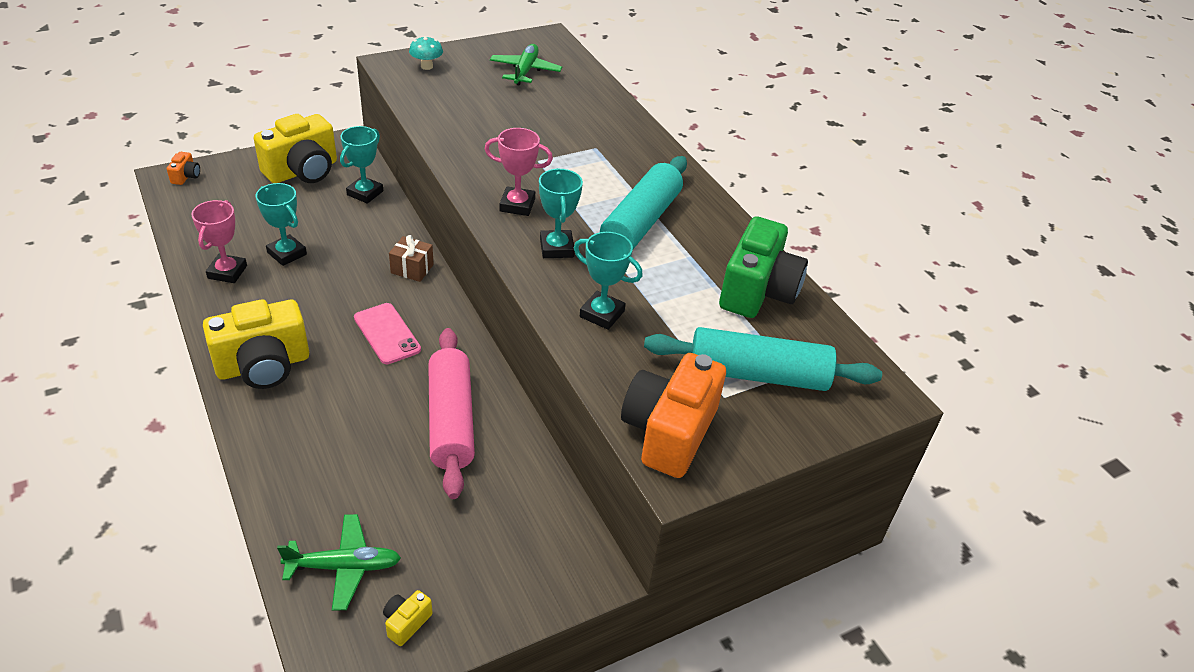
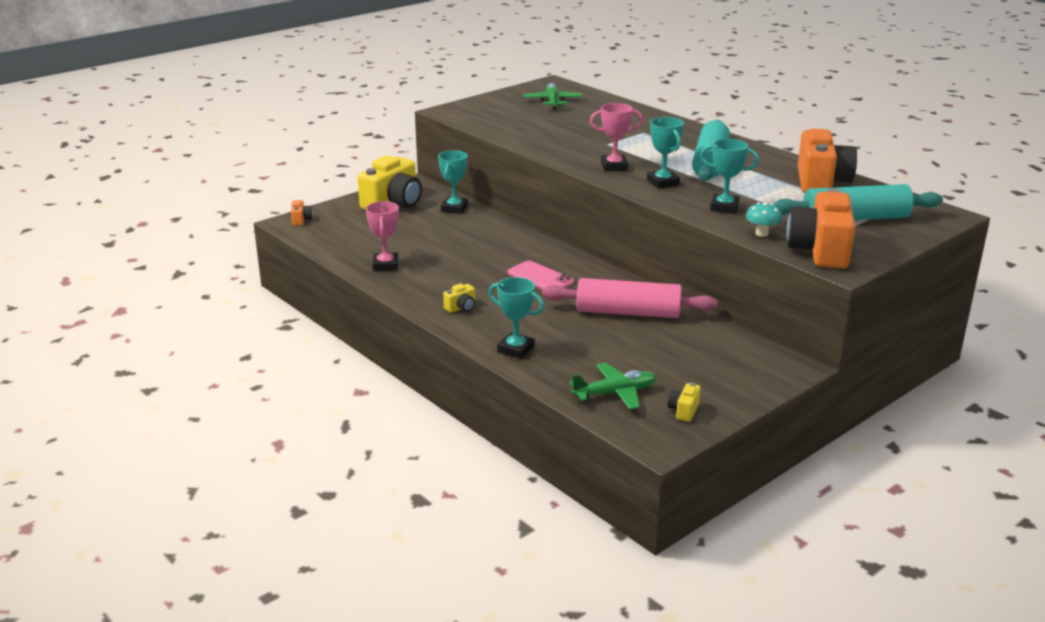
camera: 10 degrees left, 15 degrees down
yellow camera [203,299,309,389] -> yellow camera [443,283,475,313], size x0.42
turquoise trophy [256,183,307,266] -> turquoise trophy moved to [489,277,544,359]
brown gift [389,235,434,282] -> none
turquoise mushroom [409,36,443,70] -> turquoise mushroom moved to [746,202,782,237]
pink rolling pin [428,328,475,499] -> pink rolling pin turned 60 degrees counterclockwise [542,278,718,318]
green camera [719,217,808,318] -> orange camera [798,129,857,193]

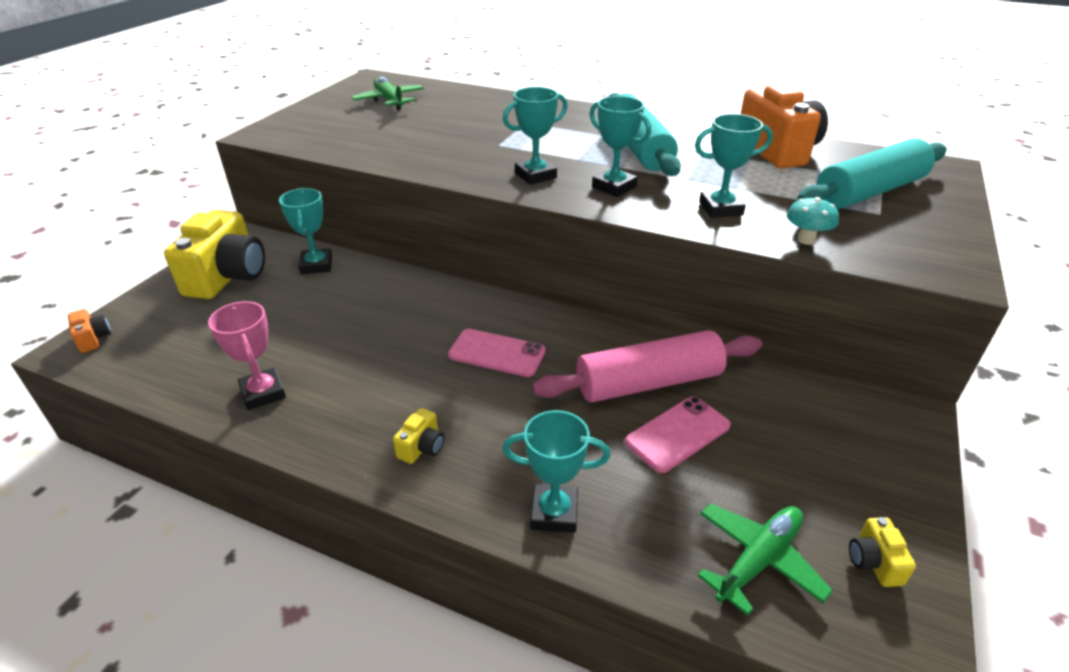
camera: 25 degrees left, 10 degrees up
pink trophy [590,103,643,171] -> turquoise trophy [503,87,568,185]
orange camera [786,188,855,269] -> none
none -> pink phone [625,397,731,473]

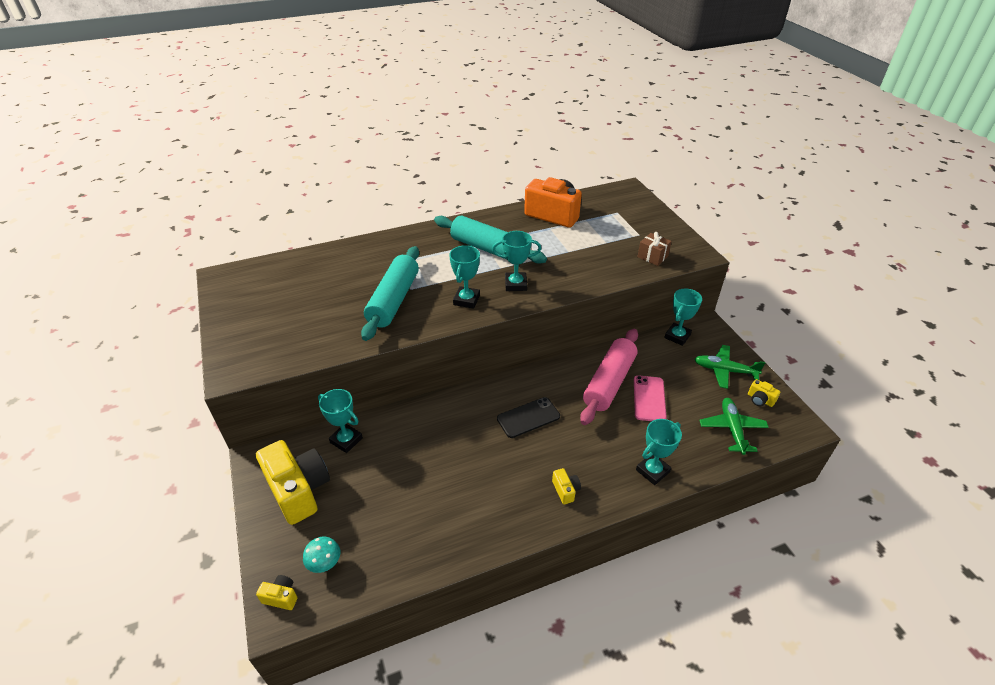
camera: 45 degrees left, 5 degrees up
orange camera [68,309,111,353] -> yellow camera [256,575,298,610]
pink trophy [208,301,286,410] -> none
green plane [351,77,424,110] -> green plane moved to [694,345,765,389]
pink phone [448,329,546,377] -> black phone [497,397,560,438]
turquoise trophy [695,114,773,218] -> turquoise trophy moved to [664,288,702,346]
turquoise mushroom [787,197,839,245] -> turquoise mushroom moved to [303,536,340,573]
turquoise rolling pin [797,138,947,209] -> turquoise rolling pin moved to [361,246,419,341]
none -> brown gift [637,232,672,266]

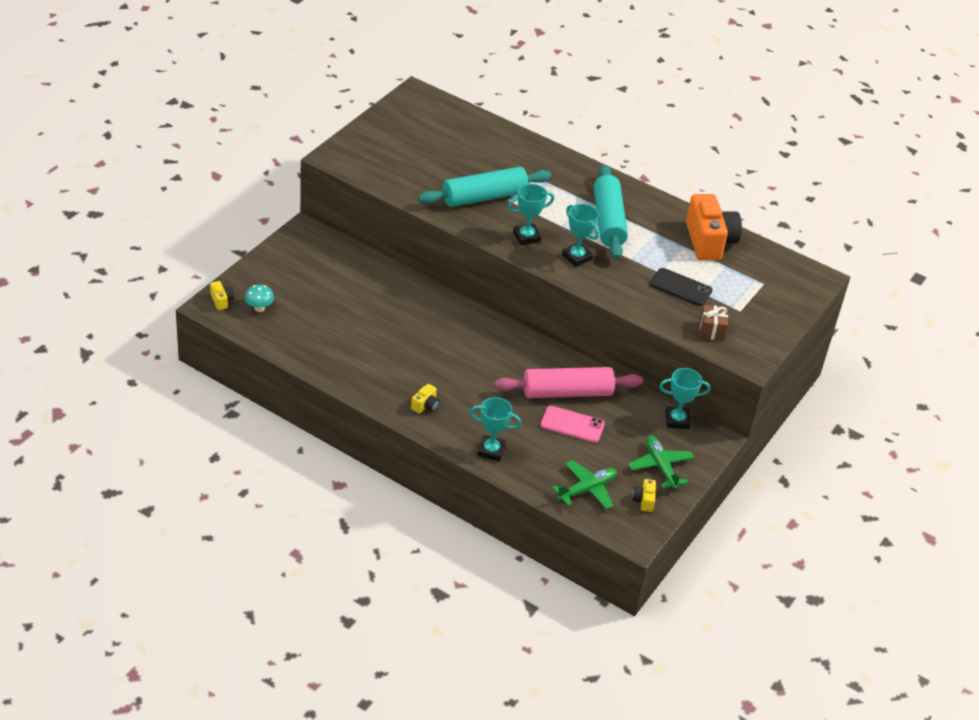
camera: 50 degrees right, 0 degrees up
yellow camera [256,440,330,525] -> none
turquoise trophy [318,389,363,453] -> none
black phone [497,397,560,438] -> black phone moved to [650,268,713,306]
pink phone [634,375,667,421] -> pink phone turned 45 degrees clockwise [540,406,605,443]

